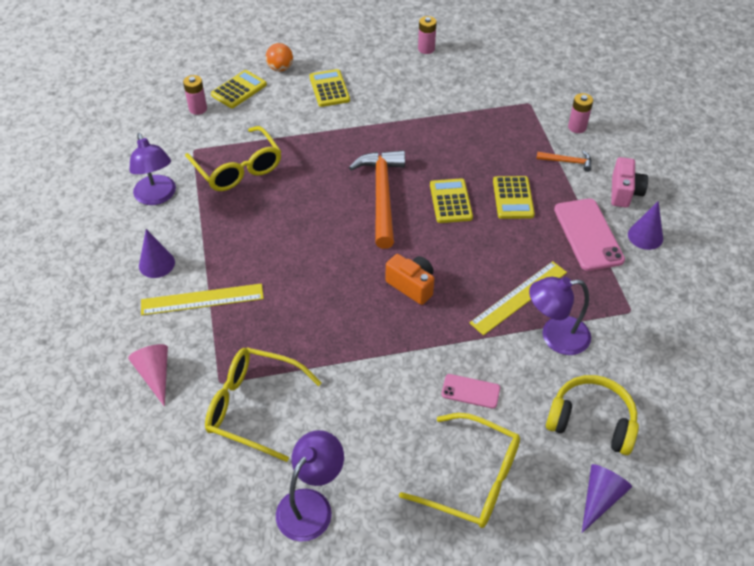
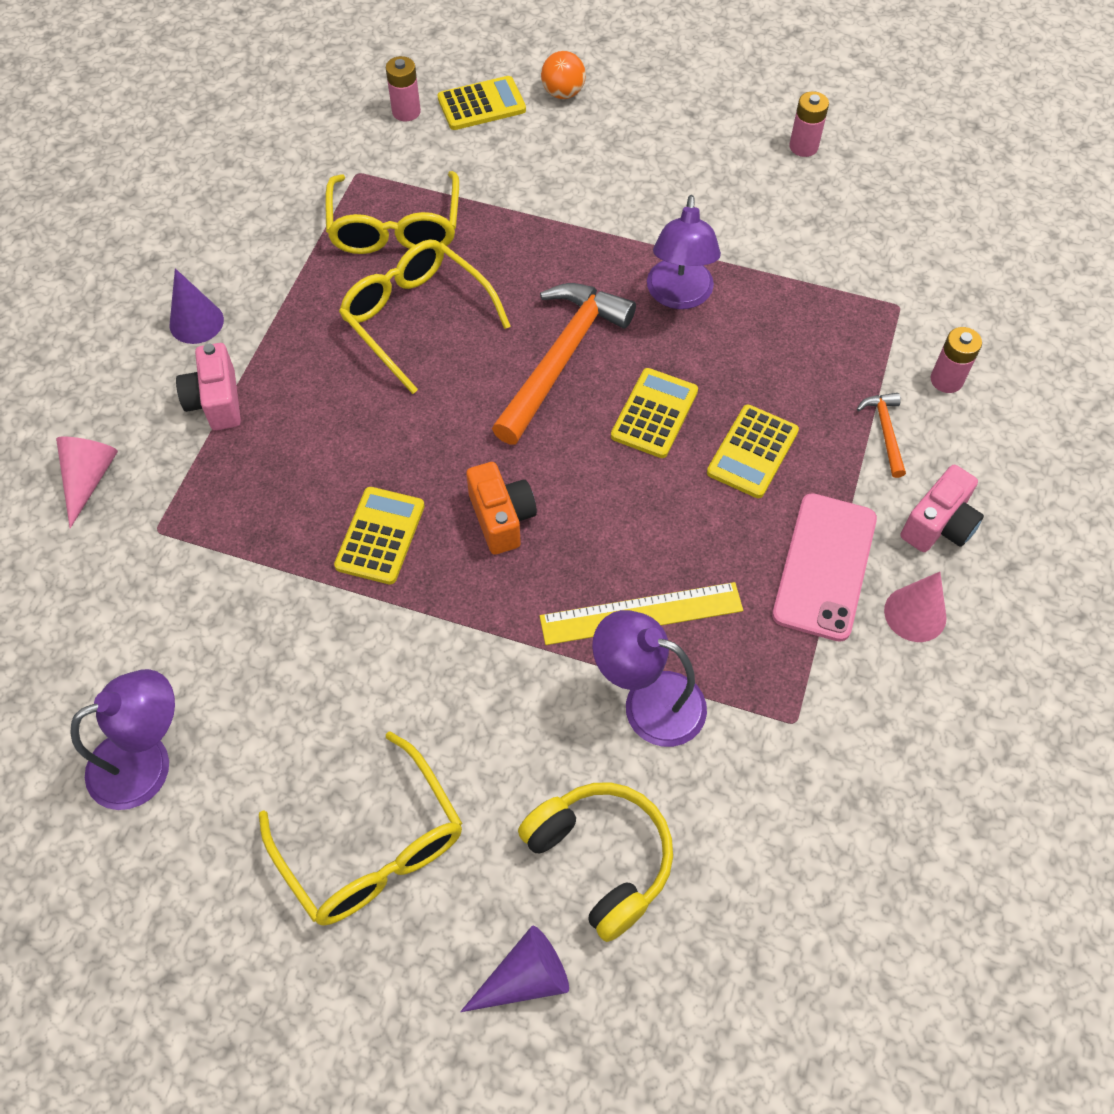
camera: 30 degrees right, 10 degrees up
purple lamp [129,133,176,205] -> purple lamp moved to [647,195,721,309]
yellow ruler [141,283,264,315] -> pink camera [176,343,241,430]
yellow glasses [205,347,322,462] -> yellow glasses moved to [339,239,511,394]
yellow calculator [310,69,350,107] -> yellow calculator moved to [334,487,425,585]
pink phone [441,374,500,409] -> none
orange hammer [537,151,592,172] -> orange hammer turned 135 degrees counterclockwise [857,393,906,478]
purple cone [628,201,663,250] -> pink cone [884,572,947,642]

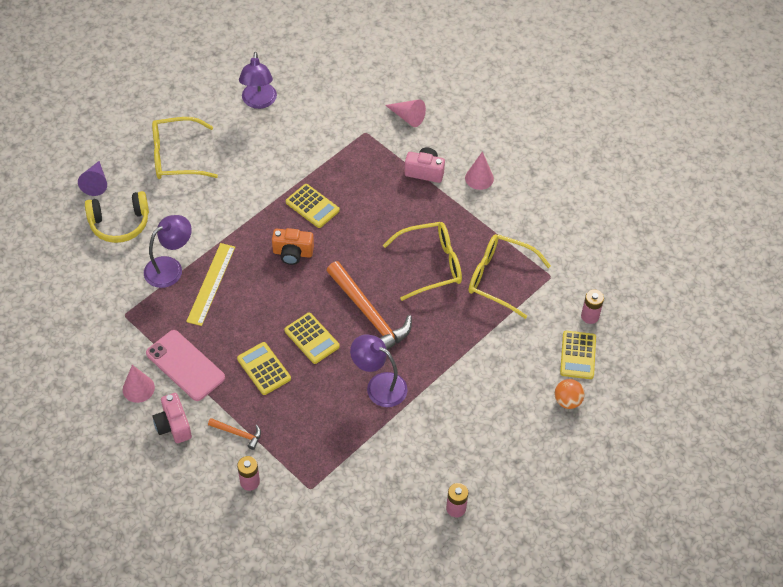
camera: 115 degrees right, 5 degrees down
purple cone [170,268,224,344] -> pink cone [465,151,494,190]

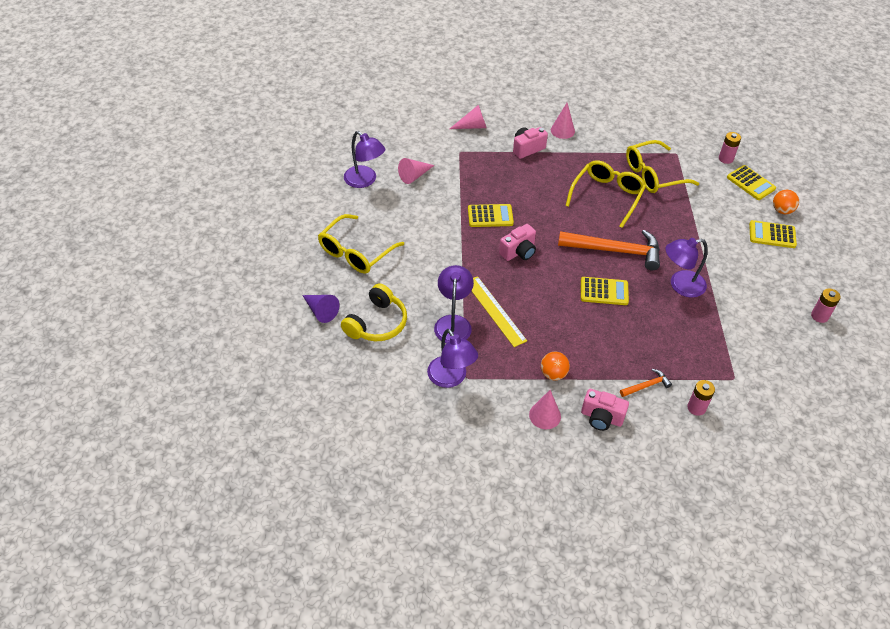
camera: 45 degrees left, 5 degrees down
pink phone [146,330,225,401] -> orange ball [541,352,570,380]
yellow calculator [237,342,291,395] -> yellow calculator moved to [749,220,797,248]
orange camera [272,228,314,265] -> pink camera [499,224,536,261]
none -> pink cone [398,158,435,184]
none -> purple lamp [427,329,478,388]

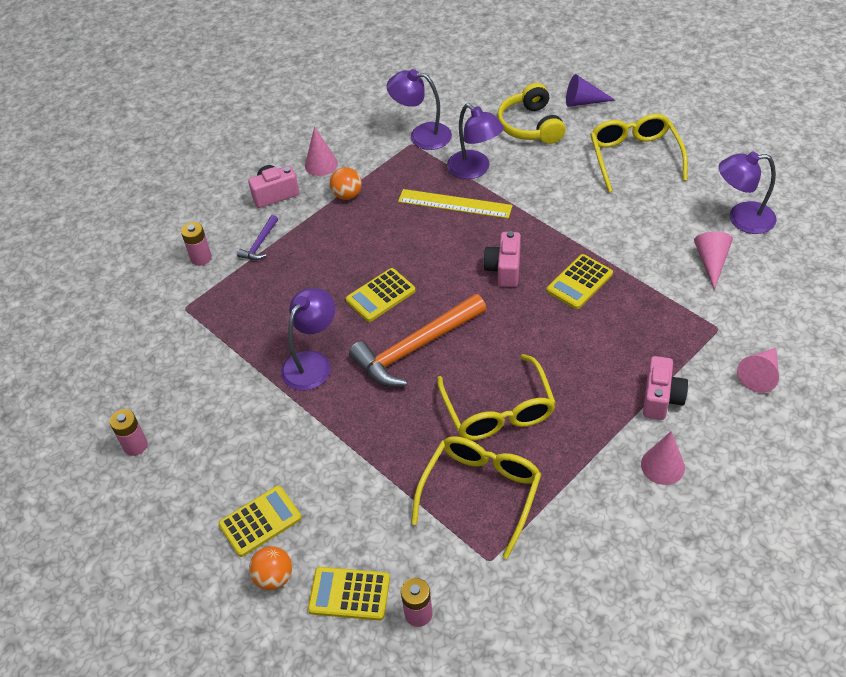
camera: 140 degrees right, 0 degrees up
orange hammer [620,369,672,397] -> purple hammer [237,215,278,260]

